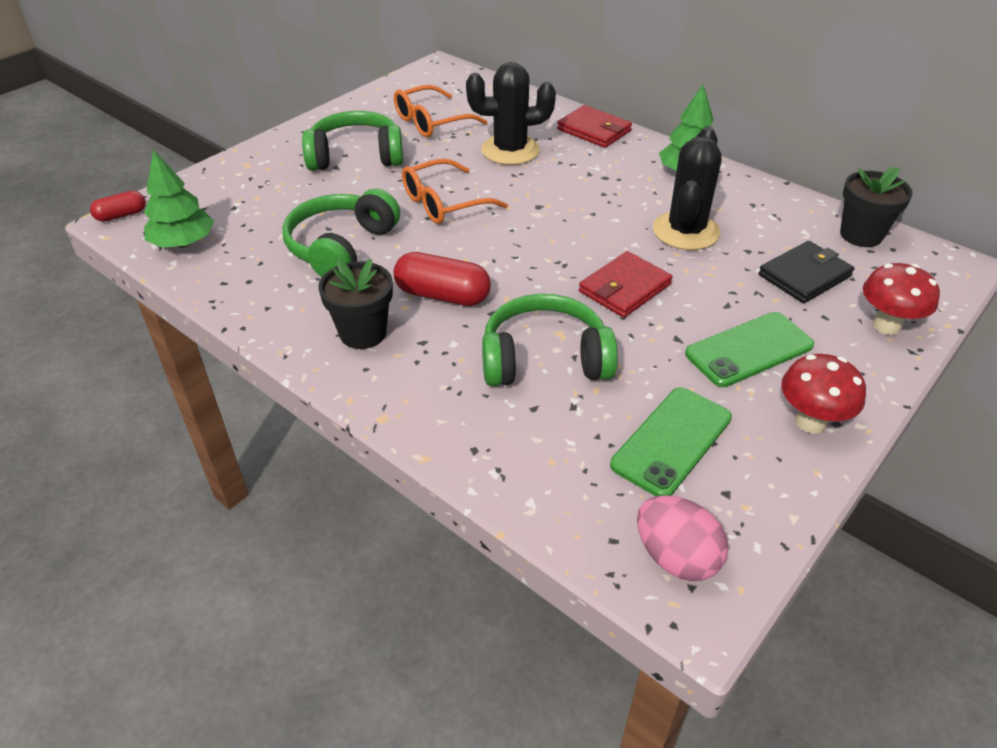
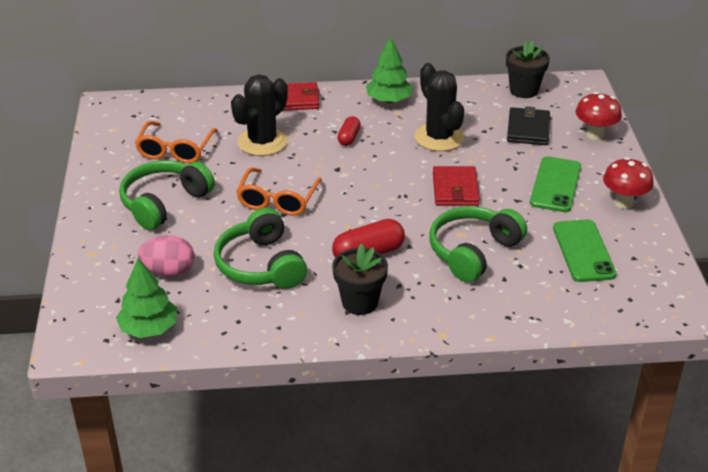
camera: 45 degrees left, 5 degrees down
red capsule [90,191,146,222] -> red capsule moved to [337,116,361,146]
pink egg [637,495,728,581] -> pink egg moved to [138,235,194,277]

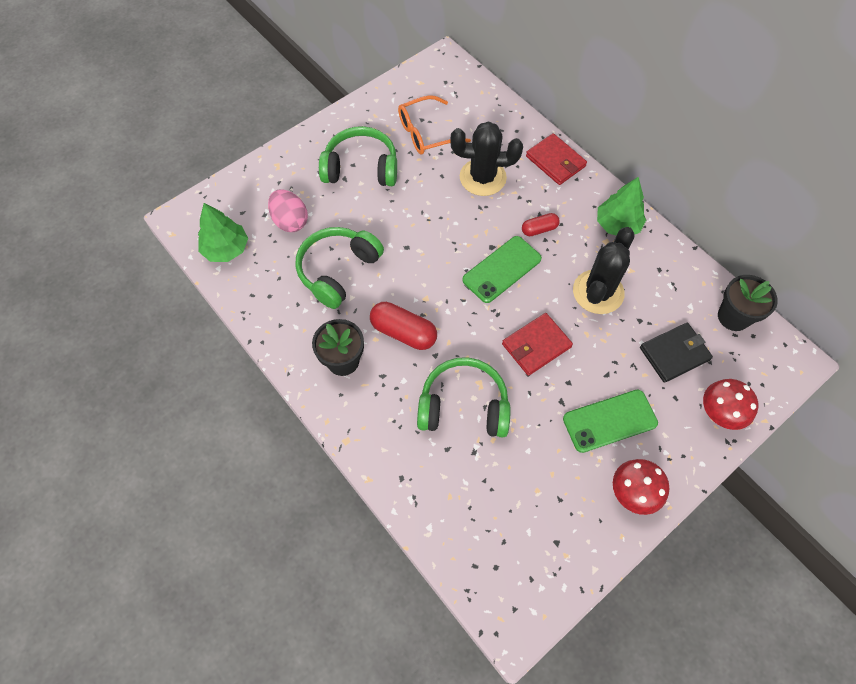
camera: 55 degrees right, 25 degrees up
orange glasses [236,168,322,216] -> none
green phone [553,219,617,282] -> green phone moved to [462,236,542,303]

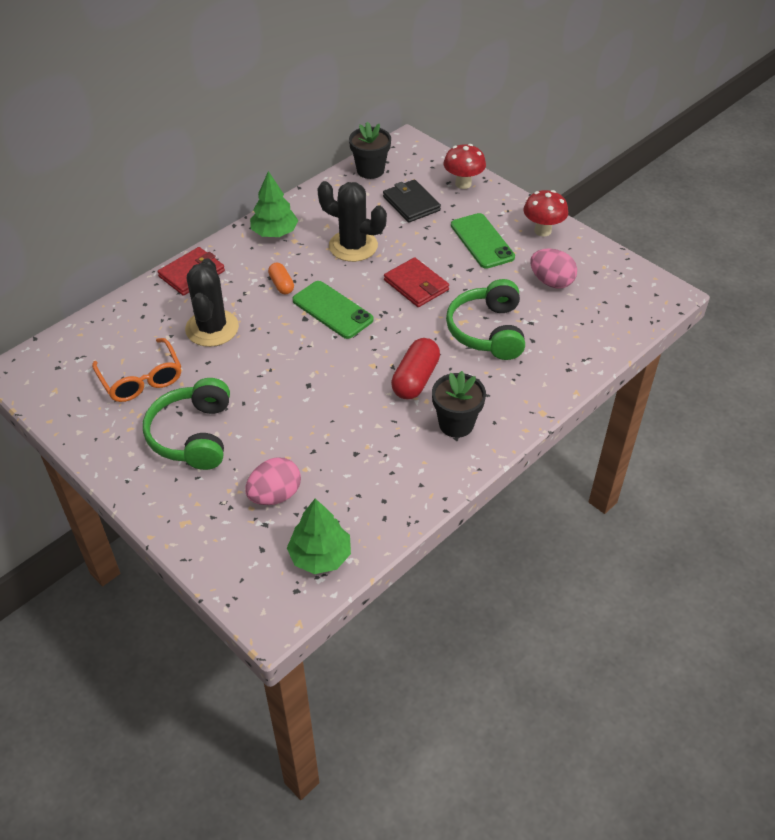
camera: 95 degrees left, 15 degrees down
green headphones [295,227,384,309] -> none
red capsule [522,213,560,236] -> orange capsule [268,262,294,295]
none -> pink egg [530,248,577,288]

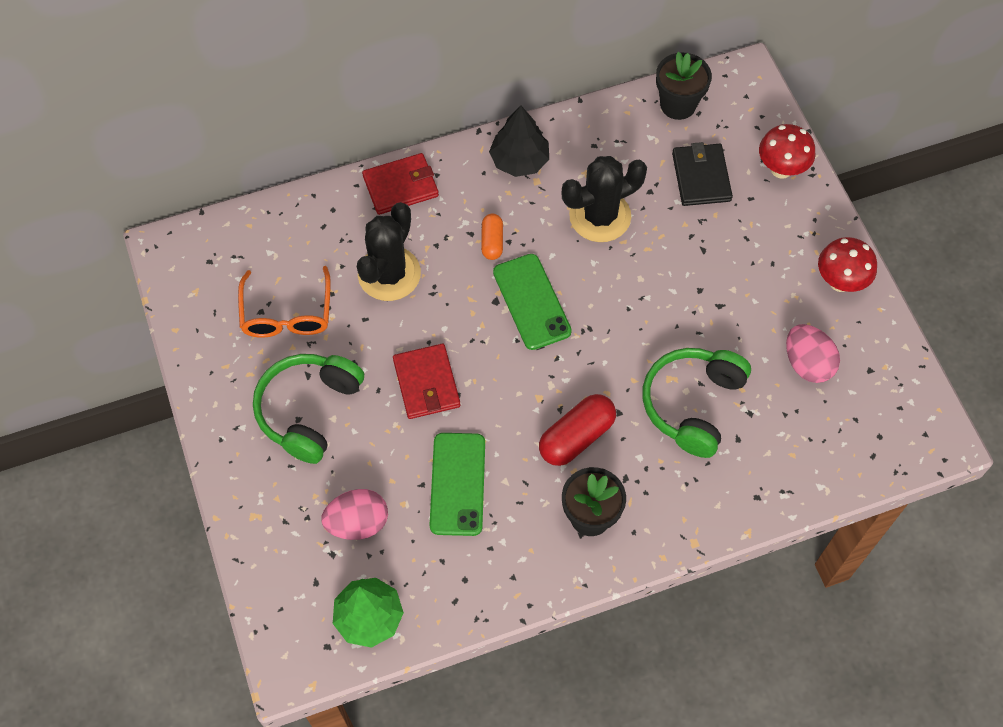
camera: 25 degrees right, 15 degrees up
green tree [250,171,298,237] -> black tree [489,105,549,177]
black cactus [317,181,387,262] -> black cactus turned 75 degrees counterclockwise [561,156,647,242]
red wallet [384,257,449,307] -> red wallet moved to [393,344,460,419]
green phone [451,213,515,269] -> green phone moved to [430,433,485,536]

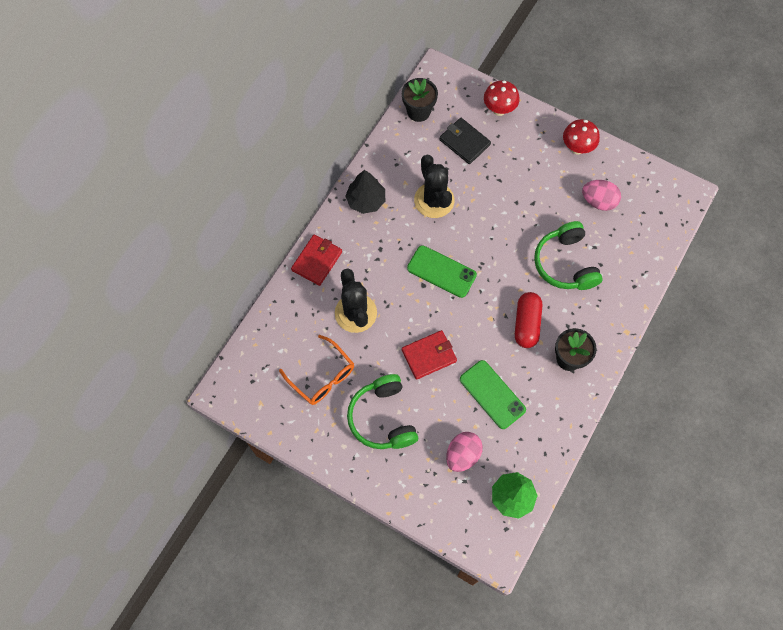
camera: 40 degrees left, 5 degrees up
red wallet [393,344,460,419] -> red wallet turned 60 degrees counterclockwise [402,330,457,380]
orange capsule [481,213,503,260] -> none
black cactus [561,156,647,242] -> black cactus turned 45 degrees counterclockwise [414,155,454,218]

